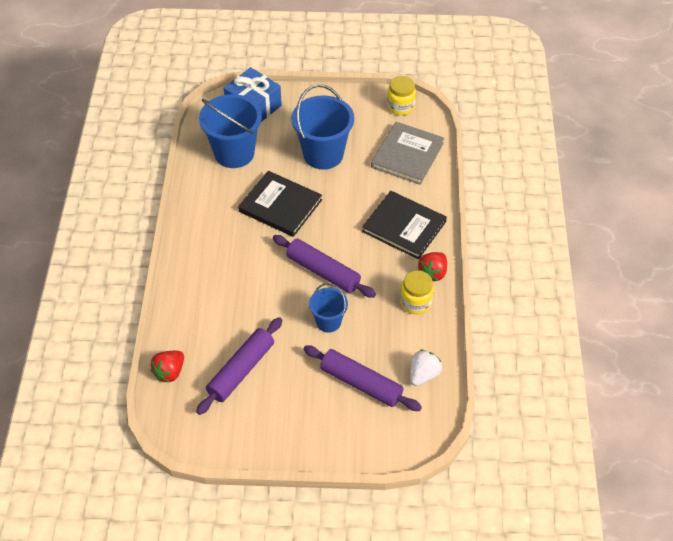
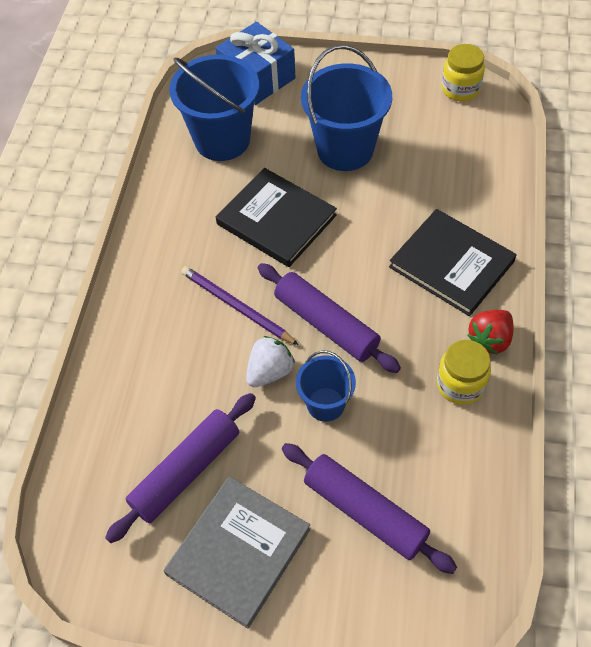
camera: 10 degrees right, 5 degrees up
red strawberry [151,351,184,382] -> none
grey book [371,122,444,185] -> grey book moved to [164,476,311,629]
white strawberry [410,349,442,386] -> white strawberry moved to [246,336,295,387]
none -> purple pencil [181,266,299,345]

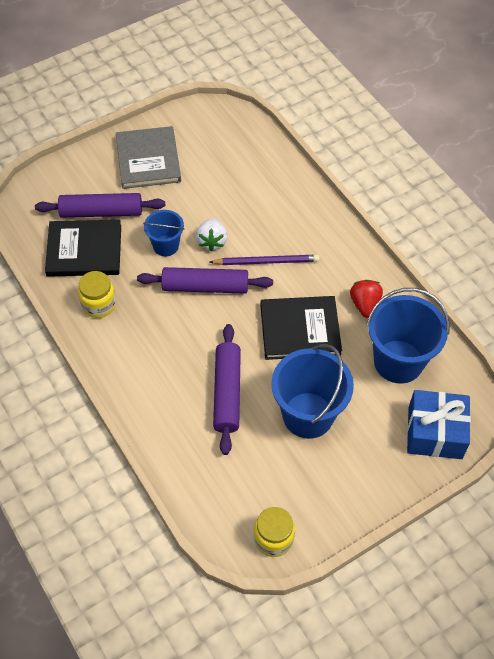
camera: 135 degrees right, 0 degrees up
purple rolling pin [105,393,256,543] -> purple rolling pin moved to [213,324,241,455]
black book [389,209,517,316] -> black book moved to [45,220,121,277]
red strawberry [467,310,514,355] -> red strawberry moved to [350,280,383,318]

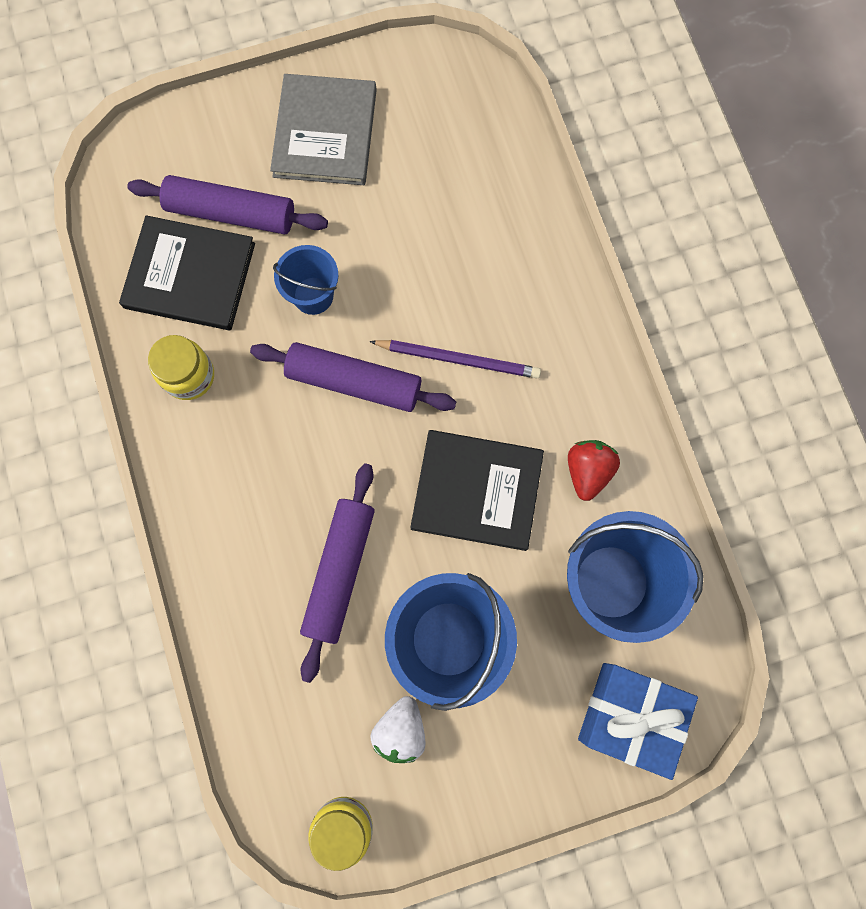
camera: 15 degrees right, 20 degrees up
white strawberry [196,218,228,252] -> white strawberry moved to [371,696,425,763]

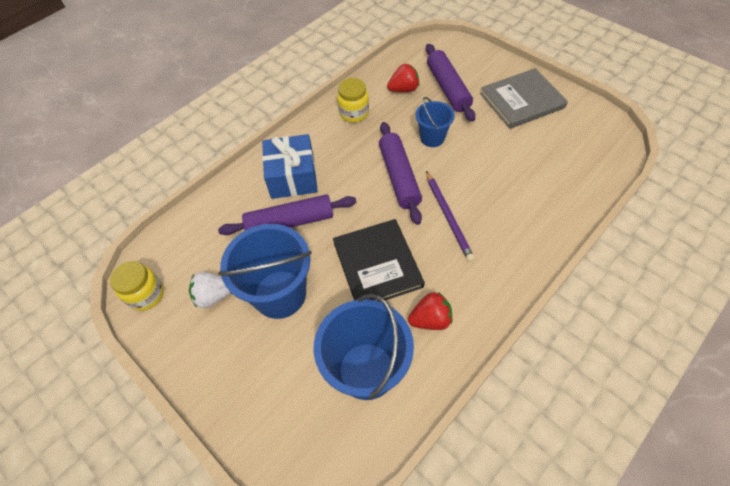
camera: 65 degrees right, 20 degrees down
black book [119,215,255,330] -> red strawberry [387,64,419,92]
blue gift [578,663,698,780] -> blue gift moved to [262,134,318,199]

